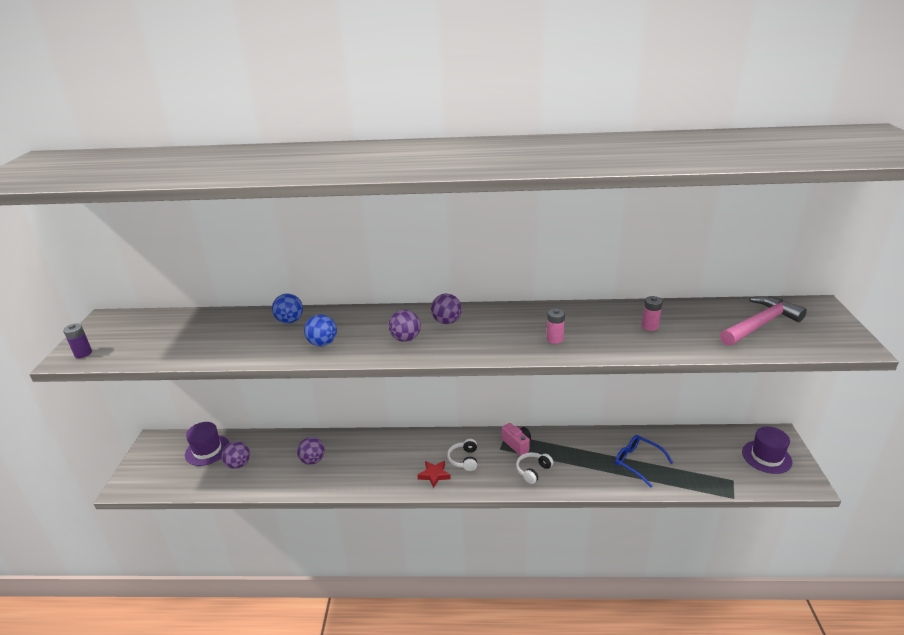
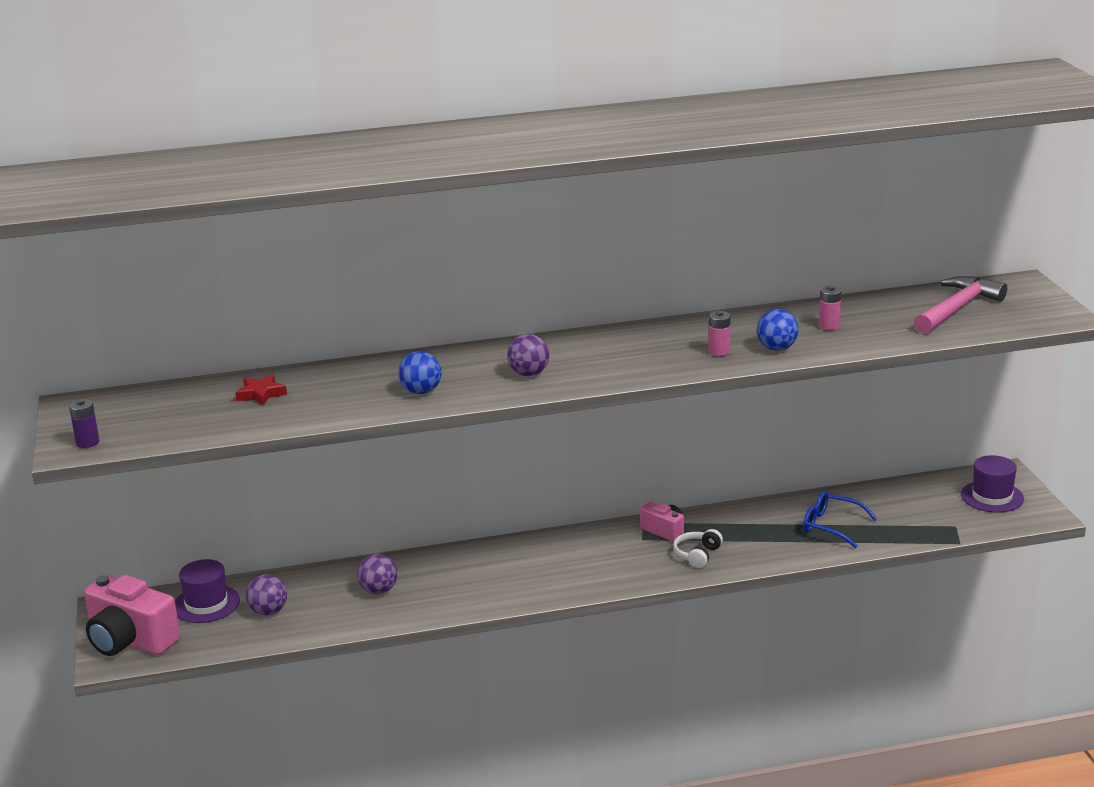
camera: 15 degrees left, 5 degrees down
blue ball [272,294,303,324] -> blue ball moved to [757,309,798,351]
red star [417,461,451,488] -> red star moved to [235,374,287,406]
purple ball [431,294,462,324] -> none
white headphones [447,439,477,471] -> none
none -> pink camera [84,575,180,656]

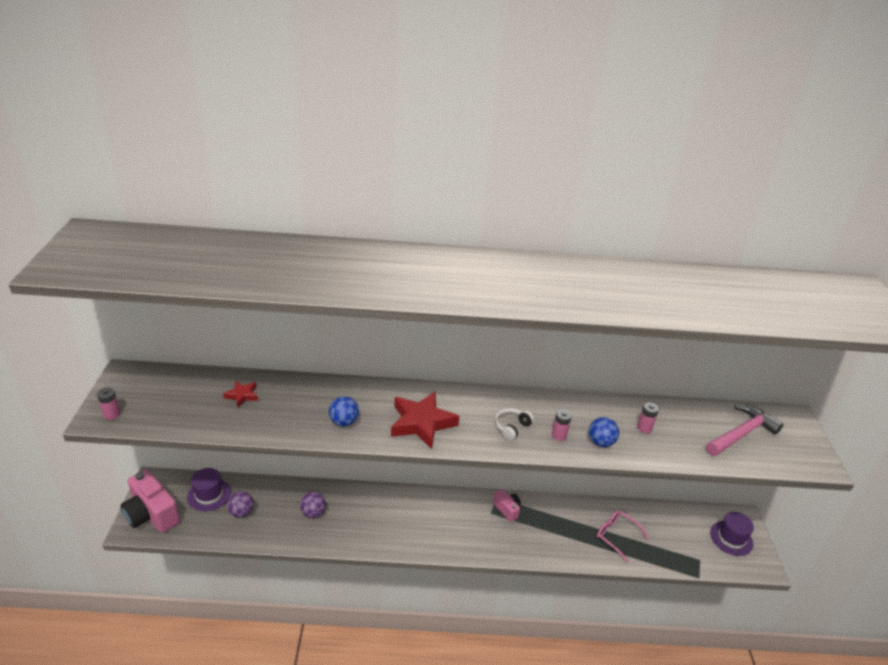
camera: 10 degrees right, 10 degrees up
purple battery [69,399,99,448] -> pink battery [97,387,120,420]
purple ball [507,334,549,376] -> red star [391,391,459,449]
white headphones [673,529,723,568] -> white headphones moved to [495,408,534,441]
blue glasses [803,491,877,548] -> pink glasses [597,510,649,563]

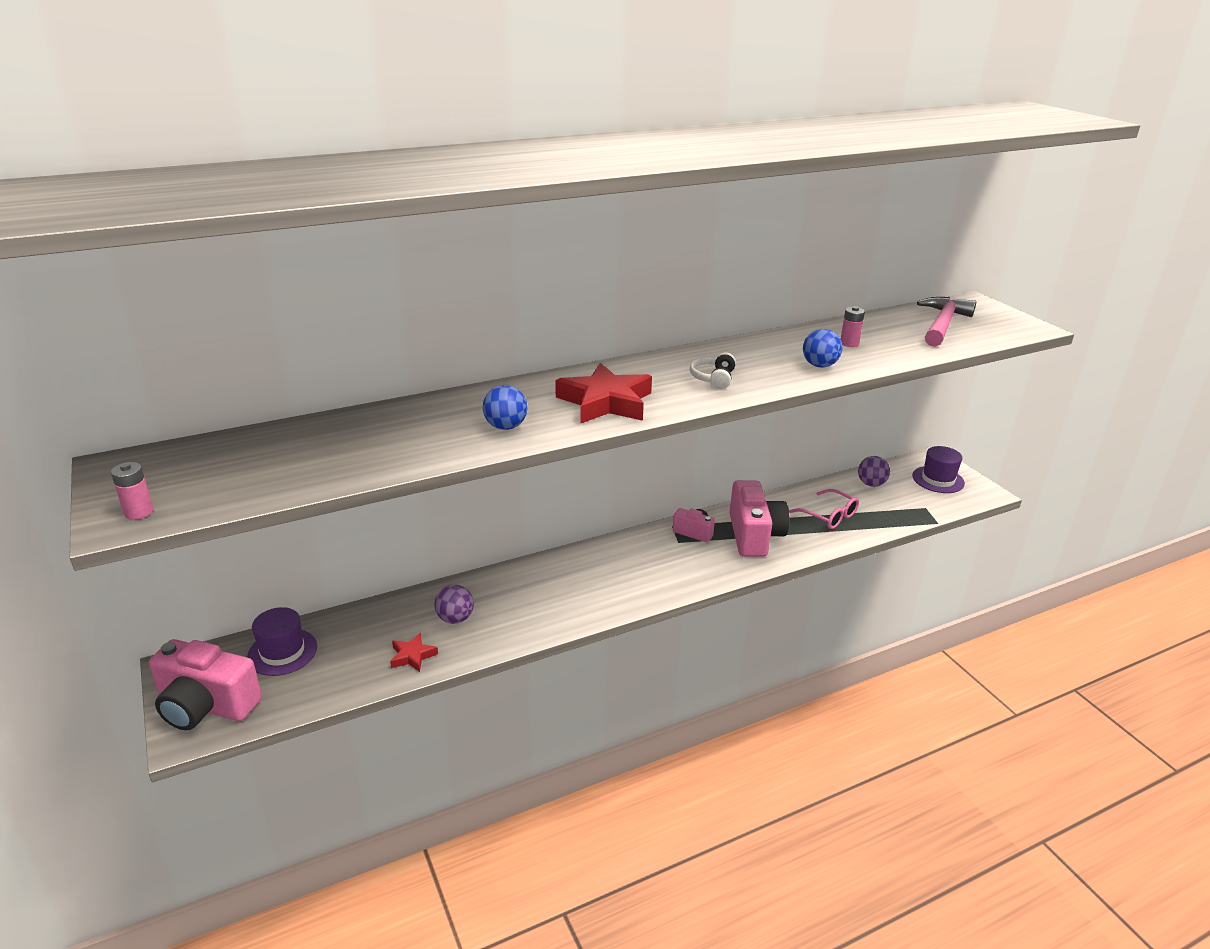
camera: 25 degrees left, 5 degrees down
red star [223,381,258,407] -> red star moved to [390,633,438,672]
purple ball [227,491,254,518] -> purple ball moved to [858,456,890,487]
pink battery [552,409,572,441] -> none
pink glasses [597,510,649,563] -> pink glasses turned 150 degrees counterclockwise [789,489,859,529]
none -> pink camera [730,480,789,557]

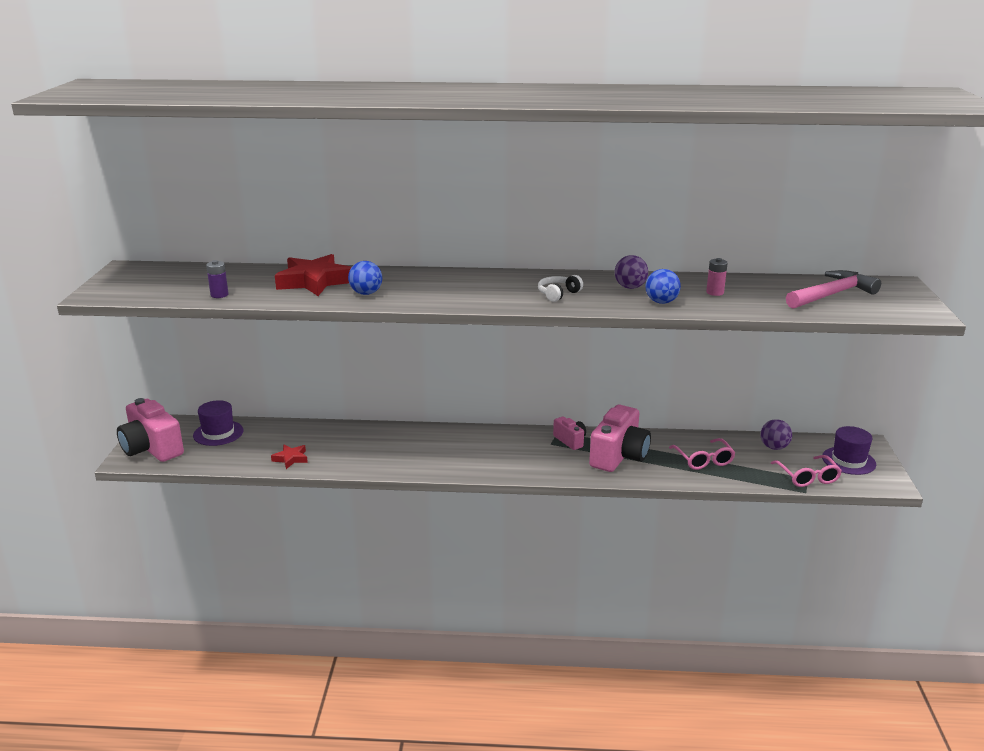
camera: 30 degrees right, 5 degrees down
pink battery [111,462,154,520] -> none
purple ball [434,585,474,624] -> purple ball moved to [615,255,648,289]
red star [555,363,652,423] -> red star moved to [275,254,351,296]
none -> purple battery [206,260,229,298]
none -> pink glasses [771,455,842,487]

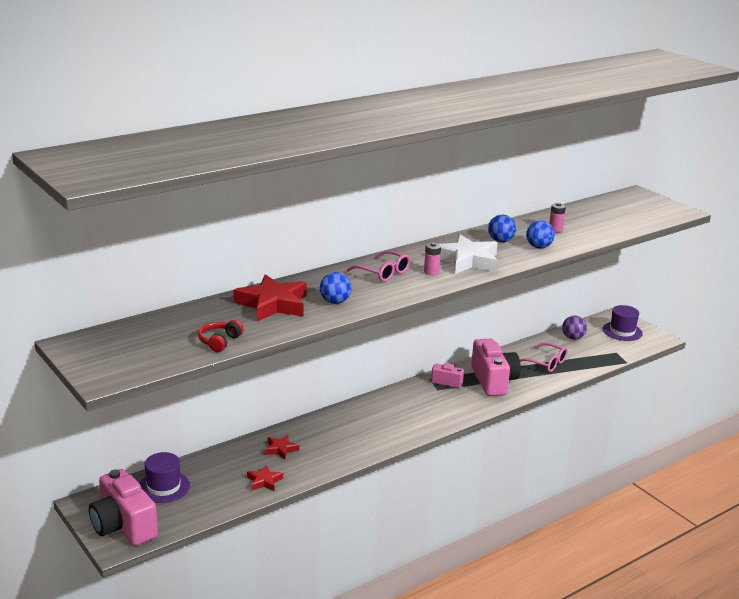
camera: 40 degrees left, 0 degrees up
pink camera [117,398,184,462] -> pink camera turned 45 degrees clockwise [89,469,158,546]
purple battery [206,260,229,298] -> red headphones [198,320,243,352]
white headphones [538,275,583,302] -> white star [440,234,498,274]
purple ball [615,255,648,289] -> blue ball [488,215,516,242]
pink glasses [771,455,842,487] -> pink glasses moved to [347,250,410,282]
pink hammer [786,270,881,309] -> none
none -> red star [265,435,299,460]
none -> pink battery [424,242,441,275]

